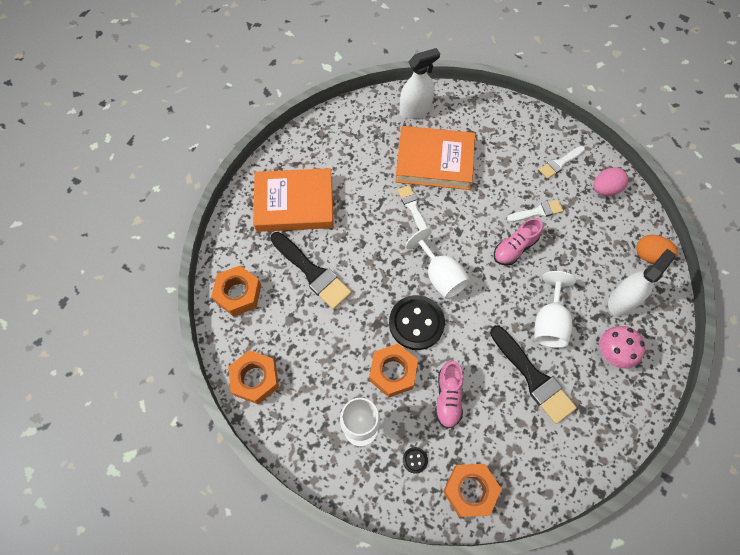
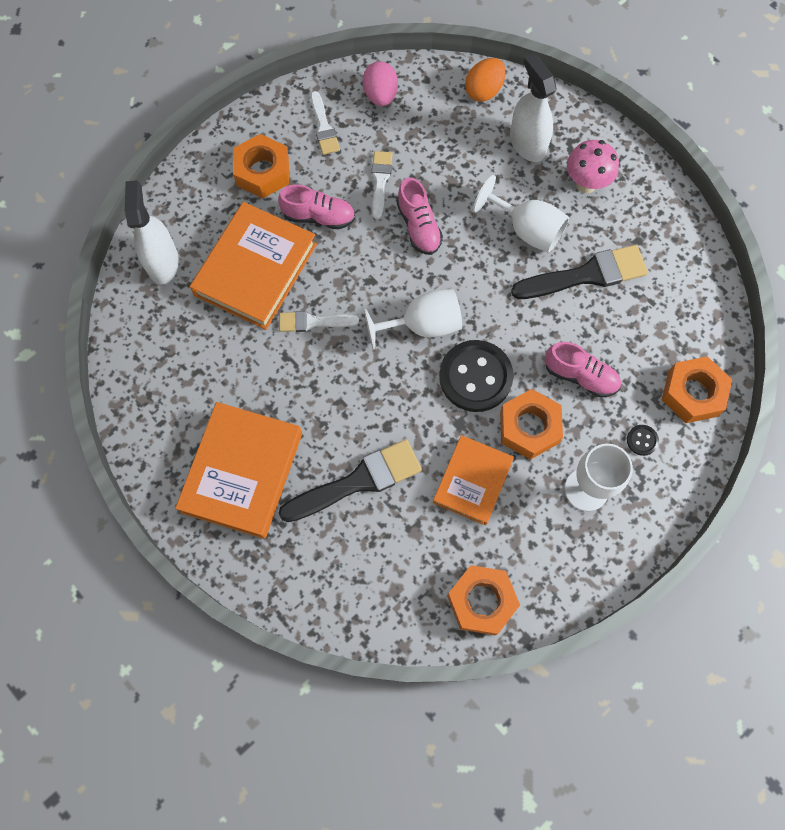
camera: 70 degrees left, 5 degrees up
orange nut [211,265,261,317] -> orange nut moved to [233,134,289,198]
none -> pink shoe [278,184,355,229]
none -> orange book [433,435,514,525]

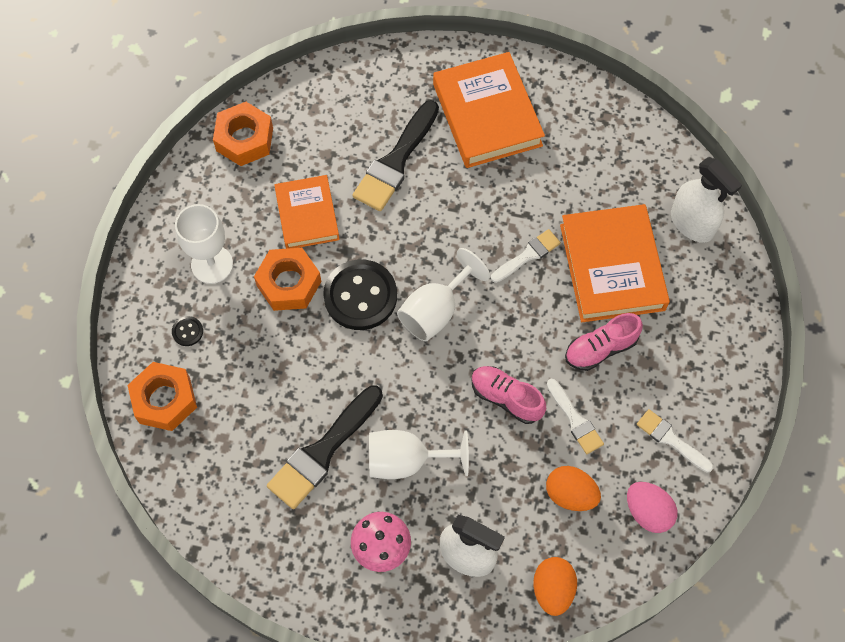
camera: 145 degrees right, 5 degrees down
orange nut [233,134,289,198] -> none
pink shoe [545,342,621,397] -> none
none -> orange egg [546,466,601,511]

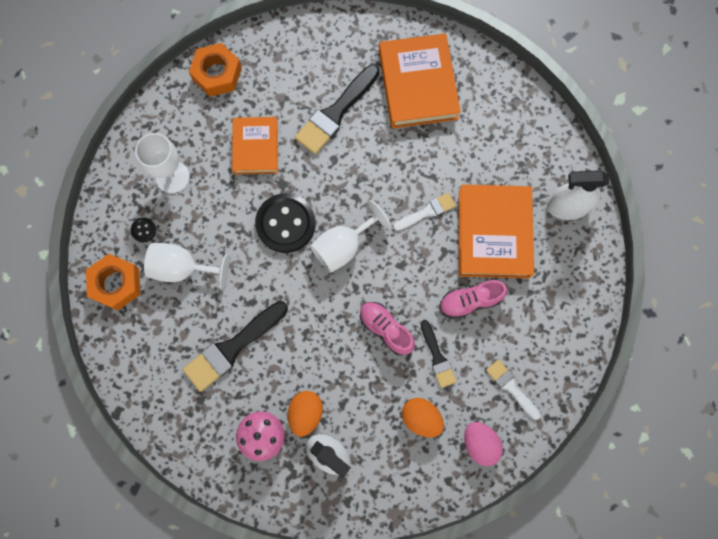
camera: 10 degrees right, 10 degrees up
orange nut [254,248,321,311] -> none
white goblet [369,430,469,479] -> white goblet moved to [144,243,230,289]
orange egg [533,557,577,616] -> orange egg moved to [288,391,323,437]
white brush [547,379,604,454] -> black brush [421,320,456,388]
white spray bottle [671,157,742,243] -> white spray bottle turned 120 degrees clockwise [547,170,609,220]

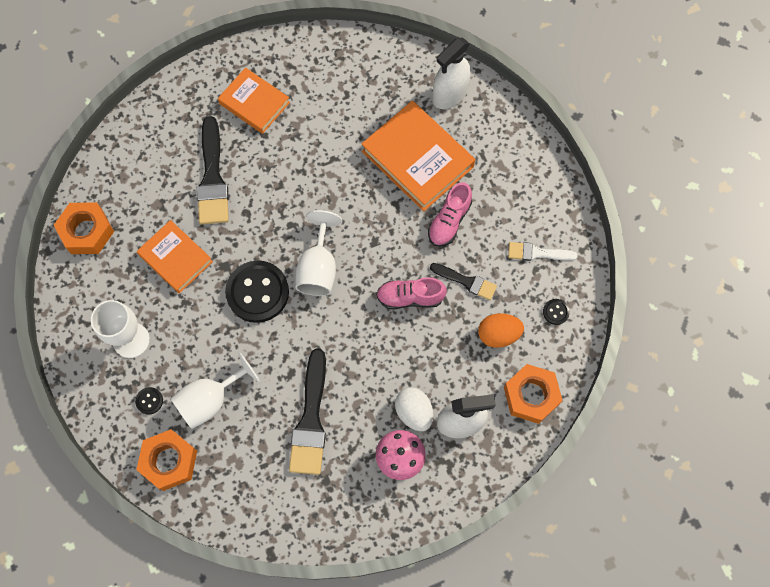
camera: 45 degrees left, 5 degrees down
orange egg [288,391,323,437] -> white egg [395,387,433,431]
orange book [379,33,461,128] -> orange book [218,67,290,134], size x0.64
white brush [393,193,456,231] -> none
pink egg [464,422,503,466] -> black button [543,299,570,325]
none -> orange nut [504,364,563,424]

